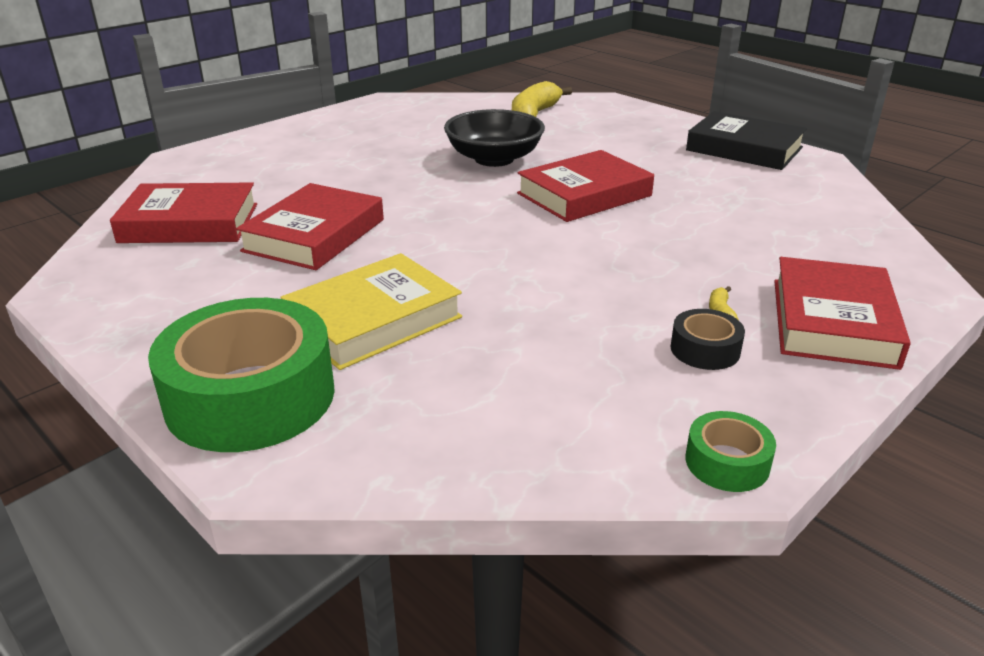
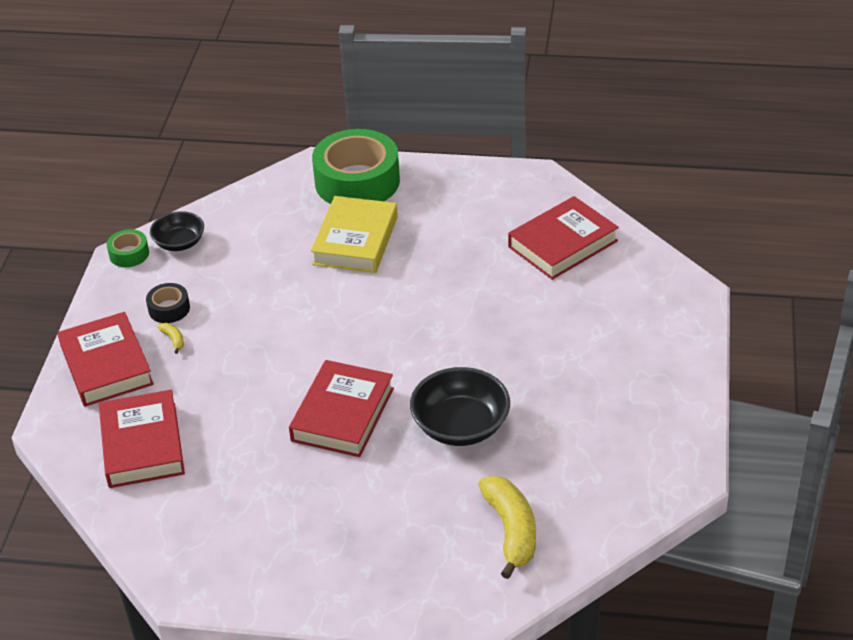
camera: 145 degrees right, 10 degrees up
red book [236,183,384,270] -> red book moved to [99,390,185,488]
black book [686,111,807,170] -> none
none -> black bowl [150,211,204,251]

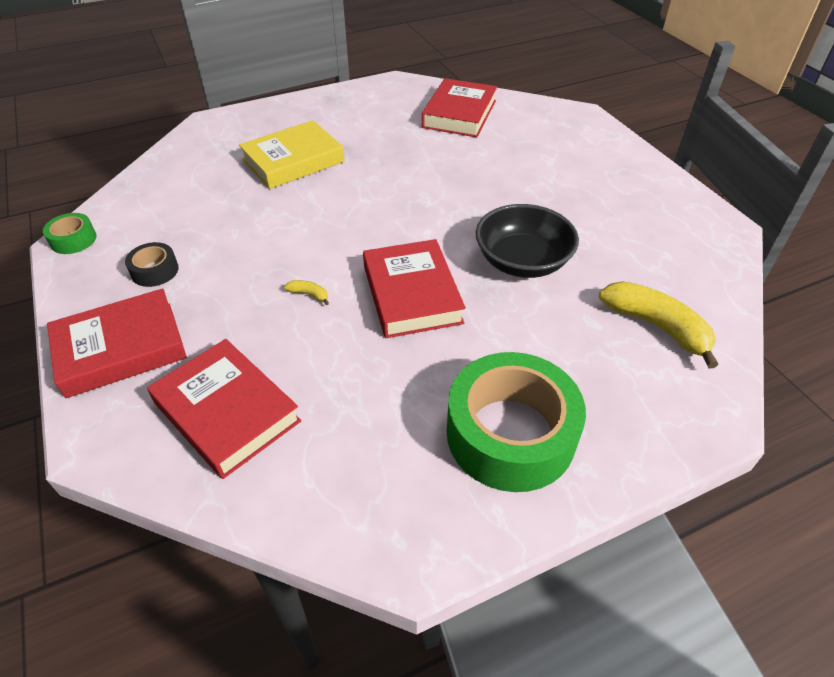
camera: 35 degrees left, 5 degrees up
red book [58,312,154,407] -> red book turned 60 degrees counterclockwise [47,288,187,398]
black bowl [150,211,204,251] -> none
yellow banana [157,323,184,354] -> yellow banana moved to [284,280,329,305]
yellow book [311,196,398,273] -> yellow book turned 75 degrees clockwise [239,120,344,189]
green tape [312,129,400,204] -> green tape moved to [447,352,586,492]

